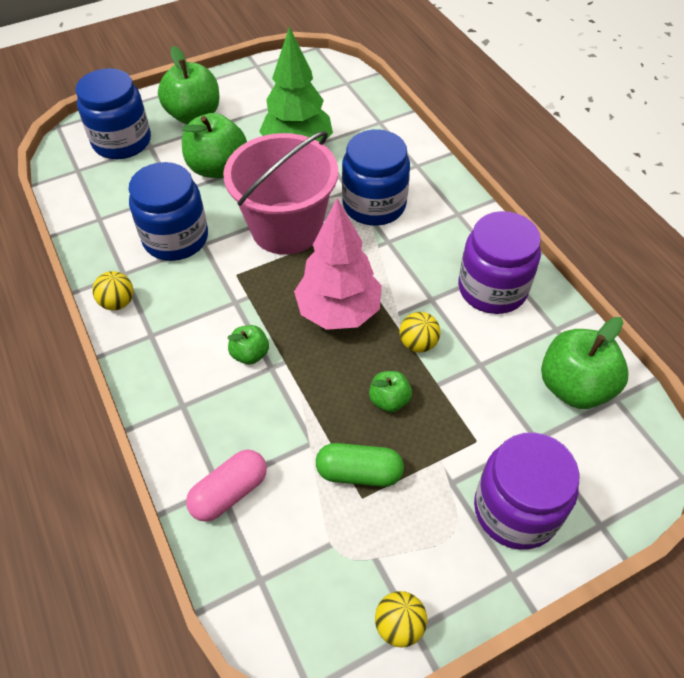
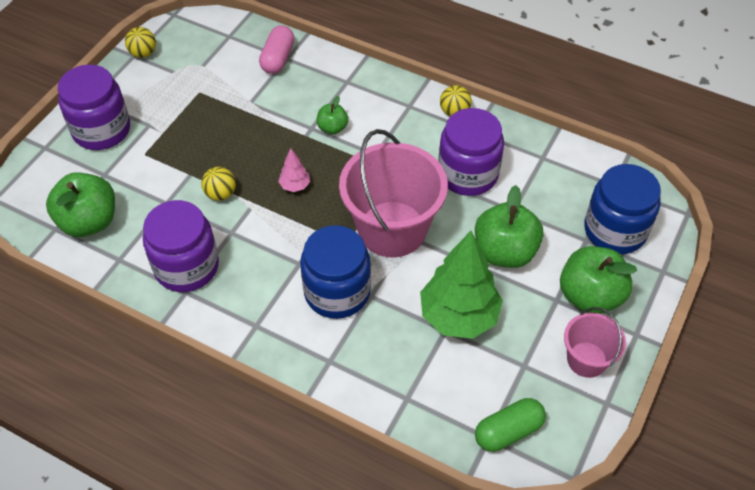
camera: 145 degrees right, 0 degrees up
blue jar [129,162,208,261] -> purple jar [438,108,504,196]
pink tree [294,198,382,330] -> pink tree [278,149,310,192], size x0.43
green capsule [316,443,404,487] -> green capsule moved to [475,398,546,452]
green apple [369,371,412,412] -> none
none -> pink bucket [564,307,626,378]

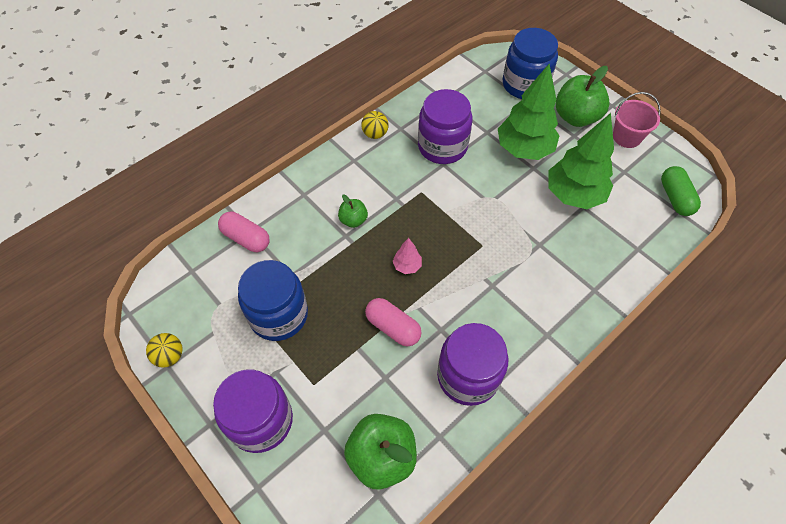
camera: 70 degrees left, 5 degrees up
yellow ball [201,167,236,201] -> pink capsule [365,298,422,346]
blue jar [300,225,371,319] -> blue jar moved to [238,260,308,341]
pink bucket [339,129,448,257] -> none
green apple [475,185,543,268] -> green tree [498,64,560,160]

